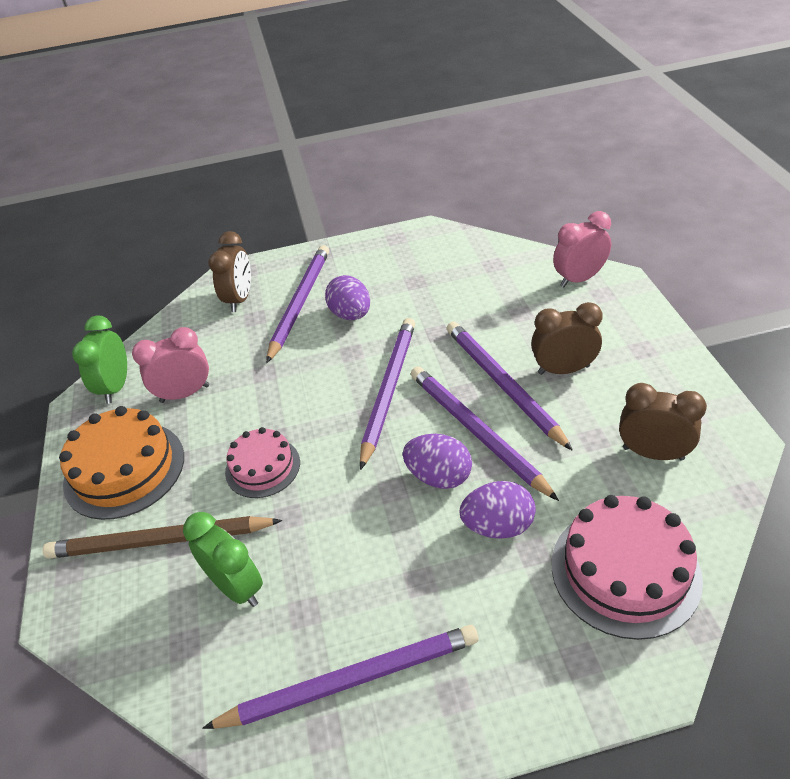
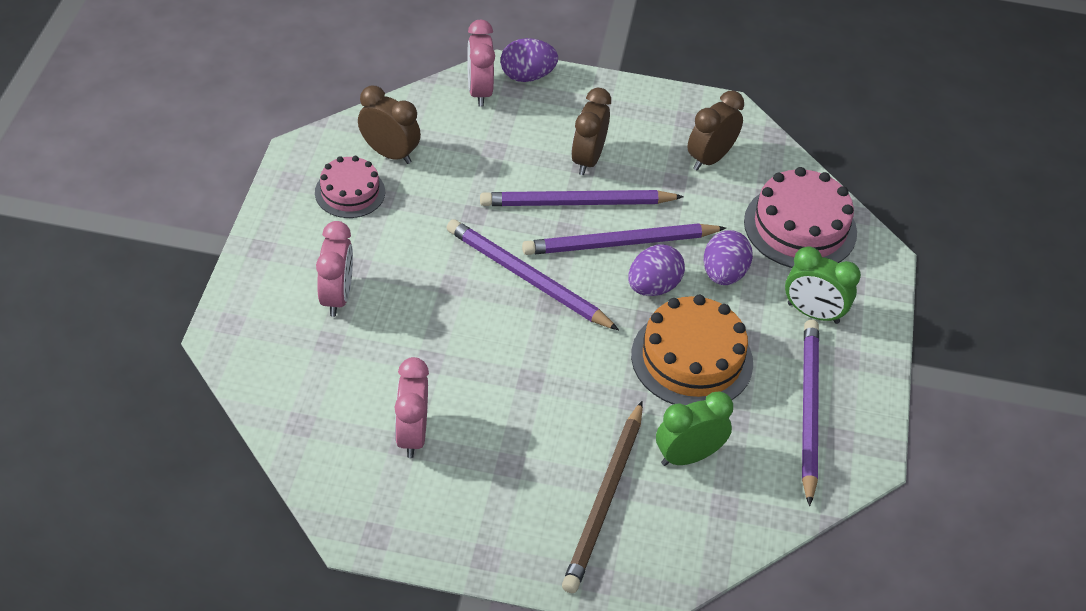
camera: 75 degrees left, 5 degrees up
orange cake [59,406,184,520] -> orange cake moved to [631,295,753,405]
green clock [72,315,127,404] -> green clock moved to [785,246,861,324]
brown clock [208,231,251,312] -> brown clock moved to [358,86,421,164]
pink cake [225,427,300,498] -> pink cake moved to [315,156,385,218]
purple pencil [266,245,329,363] -> pink clock [316,221,353,317]
purple egg [325,275,370,320] -> purple egg moved to [501,38,558,82]

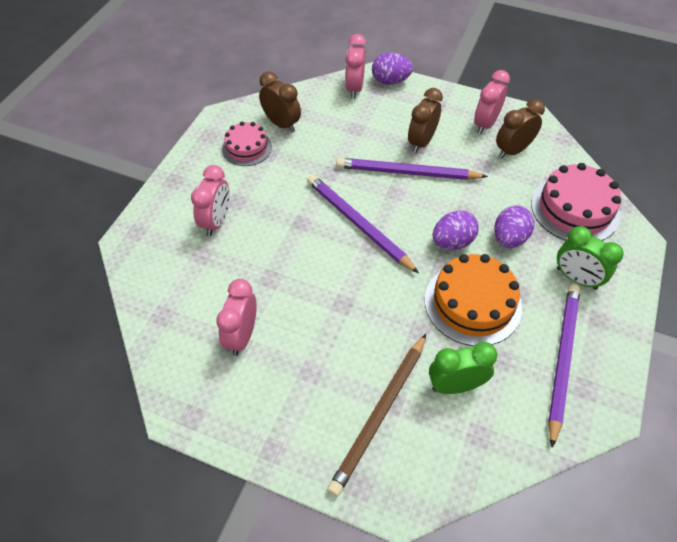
camera: 15 degrees right, 5 degrees up
purple pencil [522,223,726,255] -> none
none -> pink clock [474,70,510,134]

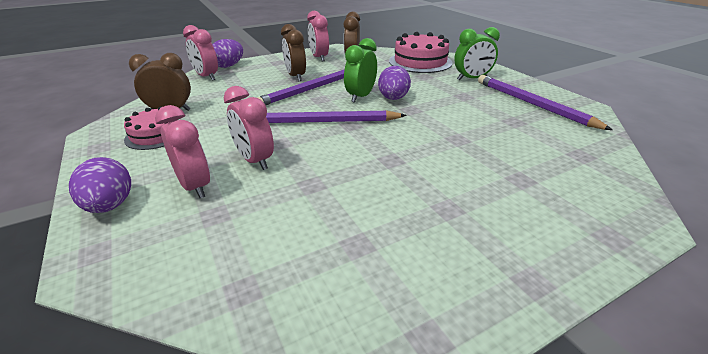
camera: 50 degrees left, 20 degrees down
pink clock [216,279,257,356] -> pink clock moved to [224,86,274,170]
brown pencil [327,334,426,497] -> none
orange cake [425,254,522,346] -> none
green clock [429,342,498,394] -> green clock moved to [344,38,377,103]
purple egg [494,205,534,248] -> purple egg moved to [69,157,131,213]

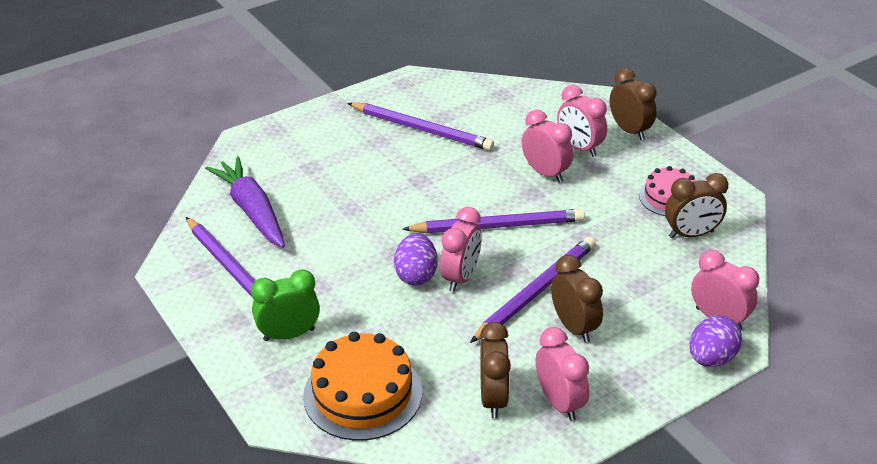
camera: 175 degrees right, 5 degrees up
purple egg [69,157,131,213] -> brown clock [610,68,657,140]
green clock [344,38,377,103] -> pink clock [440,207,482,292]
pink cake [389,32,453,73] -> orange cake [303,332,422,441]
none -> purple carrot [205,156,285,248]
none -> purple pencil [347,102,494,151]

